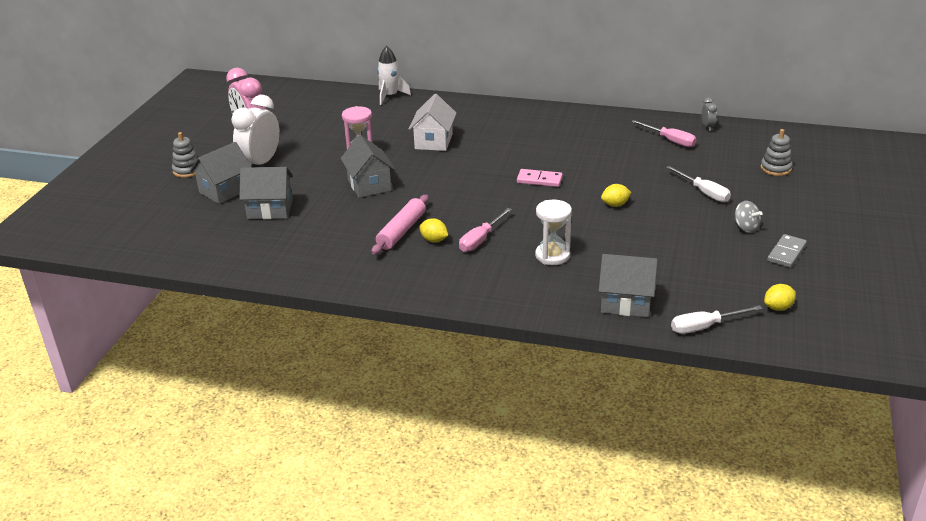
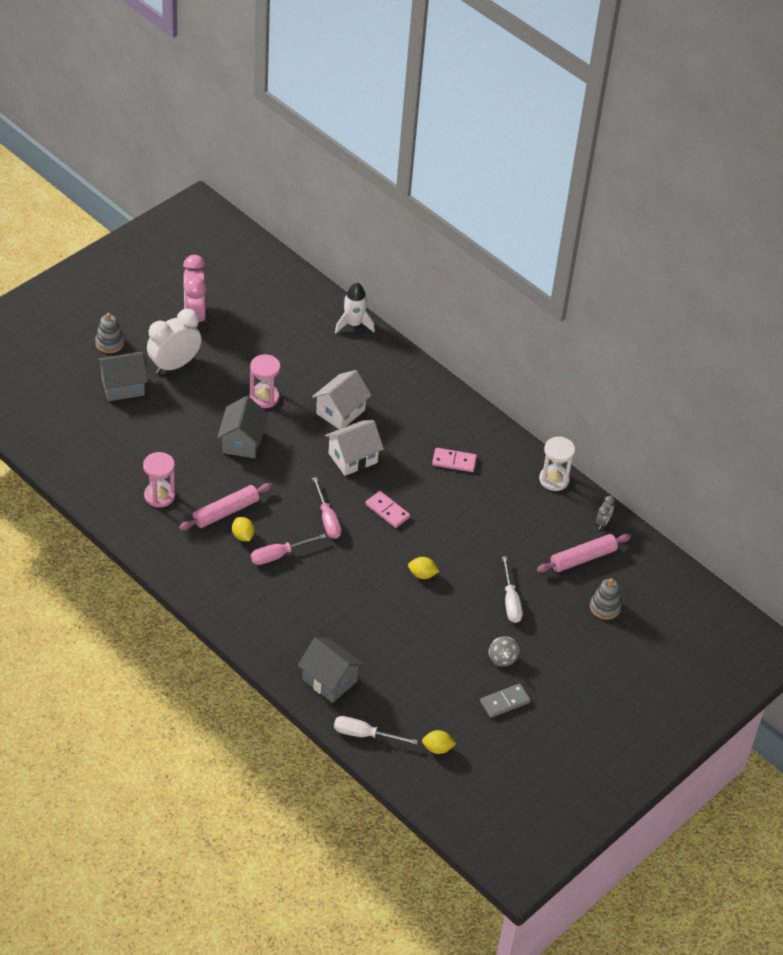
camera: 25 degrees right, 15 degrees up
grey house [239,167,293,219] -> none
white hourglass [535,200,572,265] -> white hourglass moved to [539,436,575,491]
pink screwdriver [631,120,697,147] -> pink screwdriver moved to [312,477,341,539]
none -> pink hourglass [143,452,175,507]
none -> white house [325,420,384,476]
none -> pink domino [432,448,477,472]
none -> pink rolling pin [537,534,631,573]

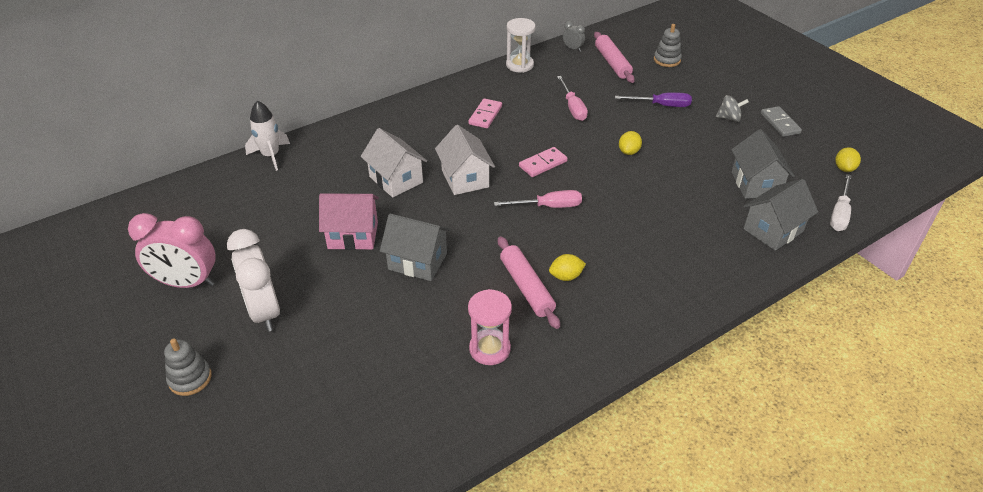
camera: 75 degrees left, 5 degrees down
grey house [97,352,148,401] -> grey house moved to [731,129,795,199]
pink hourglass [250,354,280,408] -> pink house [319,193,379,250]
pink screwdriver [251,534,326,565] -> pink screwdriver moved to [557,76,588,121]
white screwdriver [502,556,523,623] -> purple screwdriver [615,92,692,107]

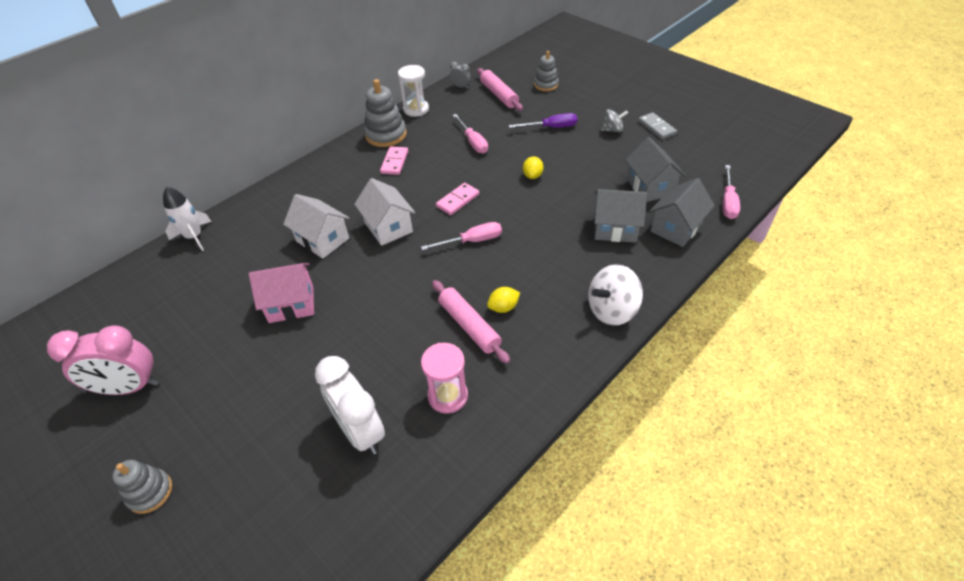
camera: 10 degrees left, 5 degrees up
white clock [227,229,280,332] -> white clock moved to [315,356,385,455]
grey house [380,213,451,281] -> grey house moved to [594,189,647,242]
white screwdriver [830,174,852,231] -> pink screwdriver [723,165,740,219]
yellow lemon [835,147,861,172] -> none
none -> grey stacking toy [364,79,406,147]
none -> white spinning top [588,264,643,326]

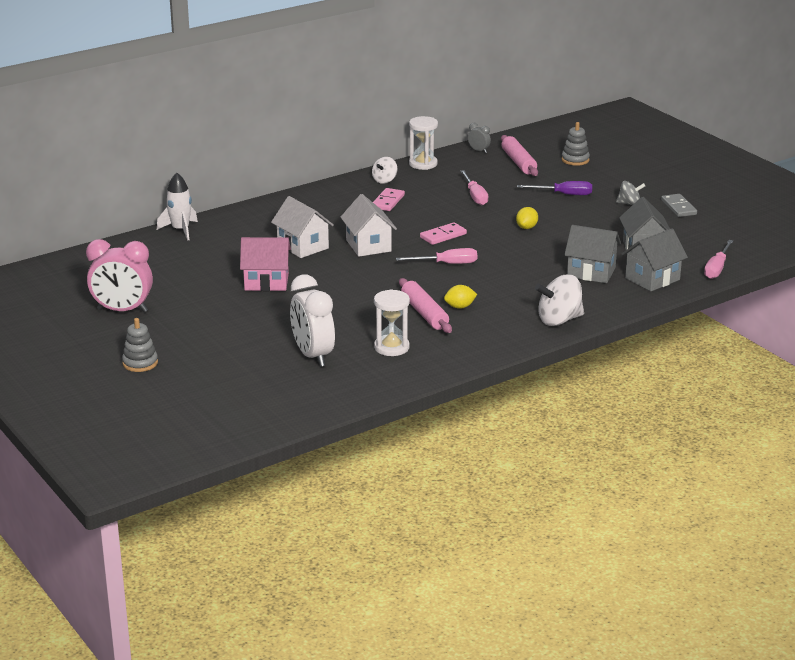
camera: 10 degrees right, 20 degrees down
grey stacking toy [364,79,406,147] -> white spinning top [372,157,397,184]
pink hourglass [421,343,468,414] -> white hourglass [374,289,410,356]

